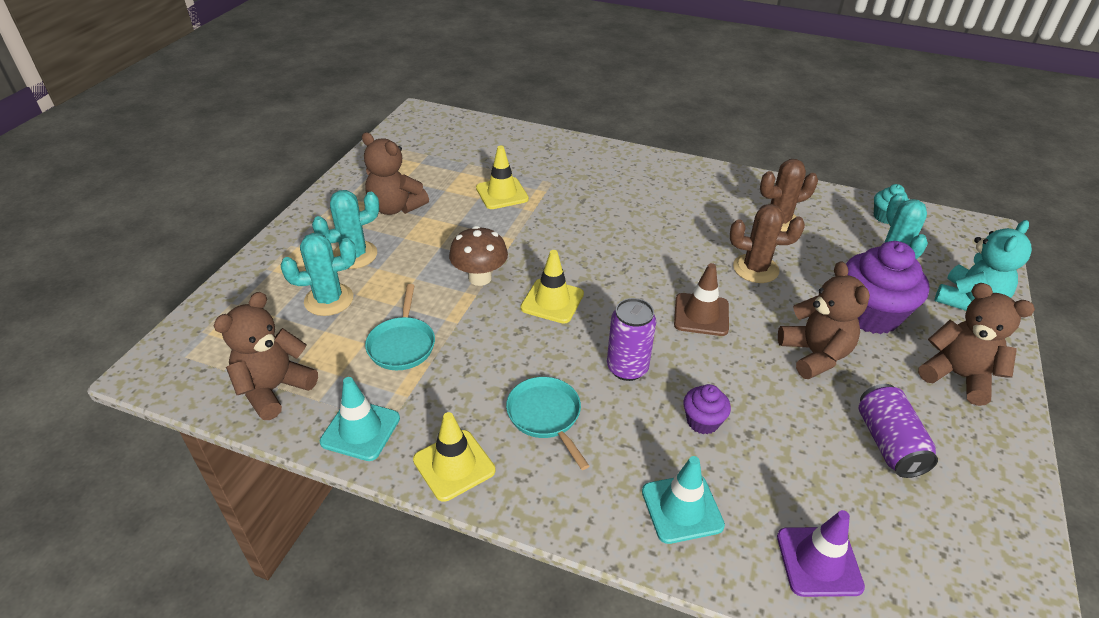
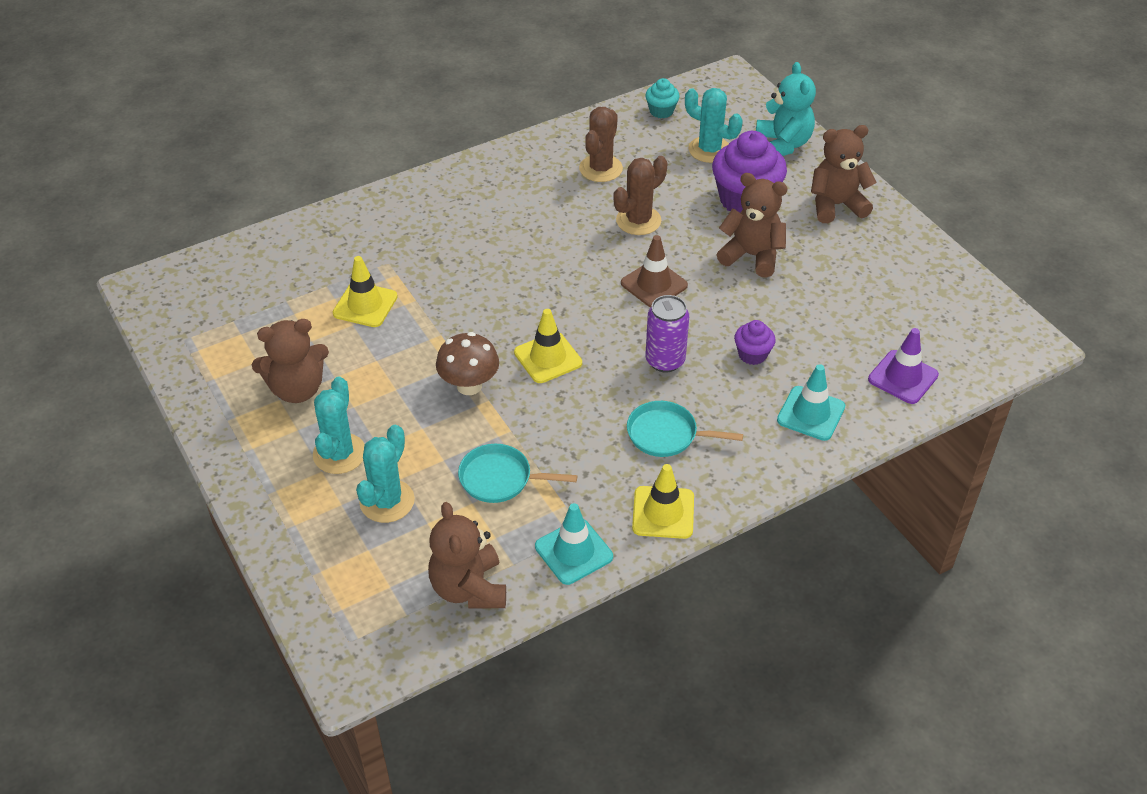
camera: 50 degrees left, 5 degrees up
turquoise pan [365,284,435,370] -> turquoise pan turned 150 degrees clockwise [458,444,577,503]
purple can [858,384,938,478] -> none

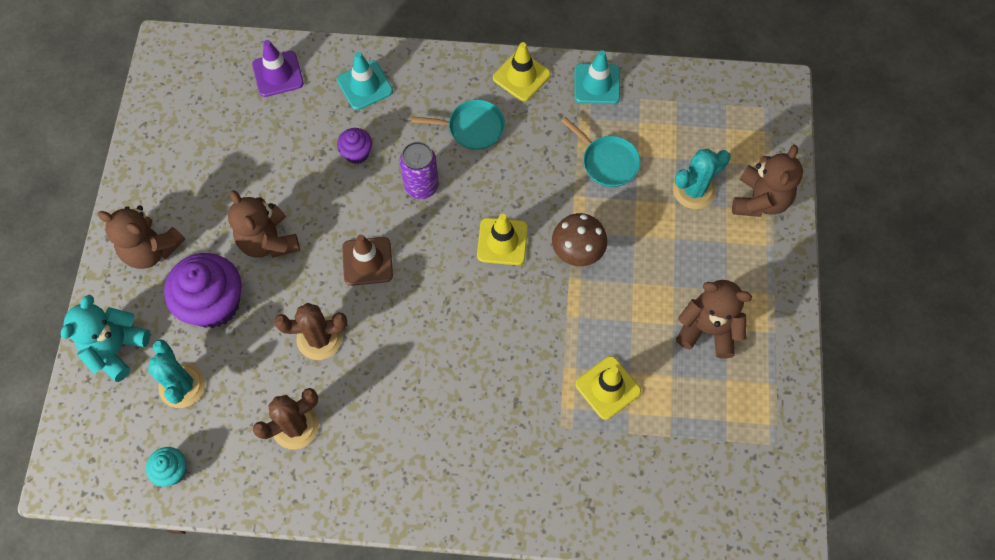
camera: 145 degrees left, 20 degrees up
turquoise cactus [313,377,365,474] -> none
brown teddy bear [428,502,506,608] -> brown teddy bear moved to [732,145,803,217]
turquoise pan [627,401,743,457] -> turquoise pan turned 45 degrees counterclockwise [411,100,505,150]

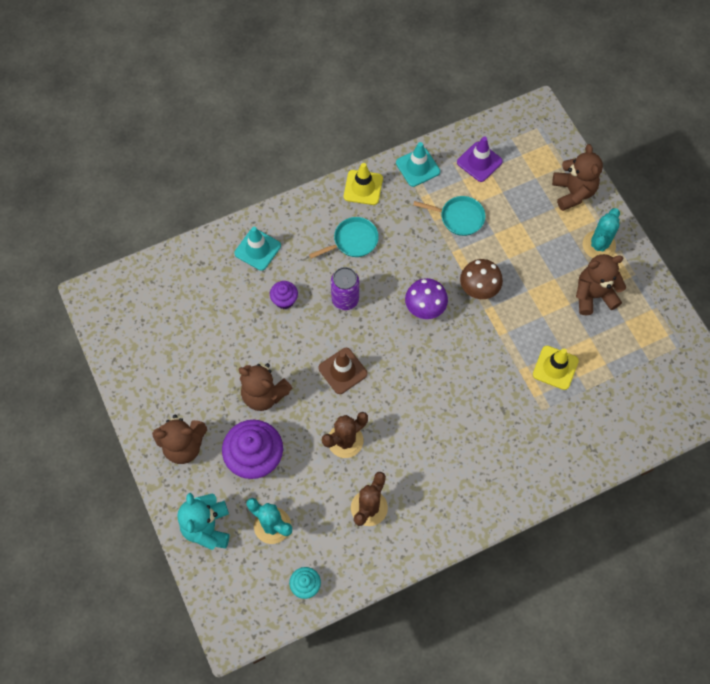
camera: 30 degrees left, 0 degrees up
purple traffic cone [252,40,304,97] -> purple traffic cone moved to [457,137,503,182]
yellow traffic cone [477,214,528,265] -> purple mushroom [405,278,448,319]
turquoise cactus [673,149,730,209] -> turquoise cactus moved to [583,208,620,258]

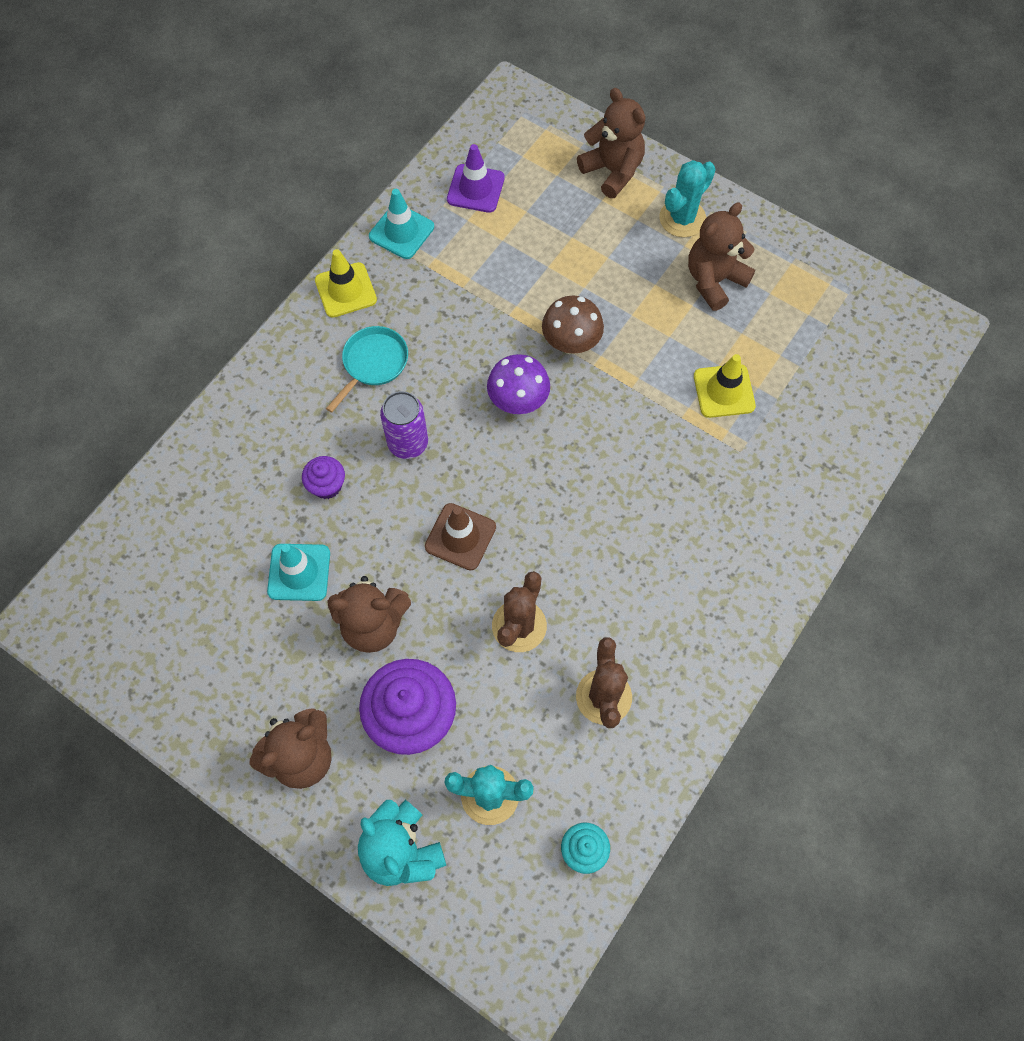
camera: 30 degrees left, 0 degrees up
turquoise traffic cone [234,227,281,271] -> turquoise traffic cone moved to [267,544,330,601]
turquoise pan [413,196,486,236] -> none
turquoise cactus [583,208,620,258] -> turquoise cactus turned 45 degrees clockwise [659,160,716,237]

